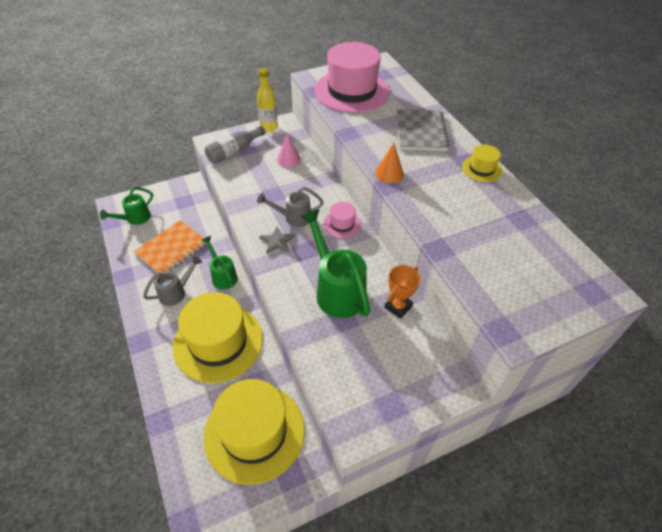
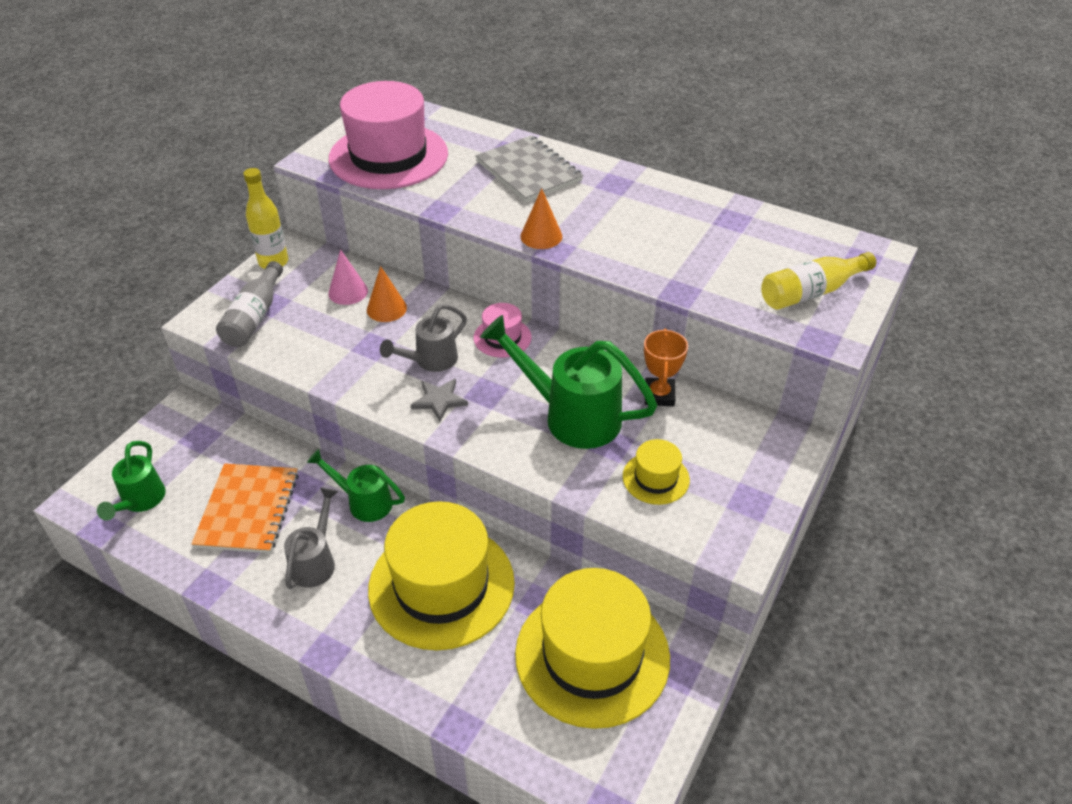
camera: 35 degrees left, 5 degrees down
yellow hat [462,145,502,182] -> yellow hat moved to [623,439,690,505]
none -> orange cone [367,266,407,322]
none -> yellow bottle [761,252,876,310]

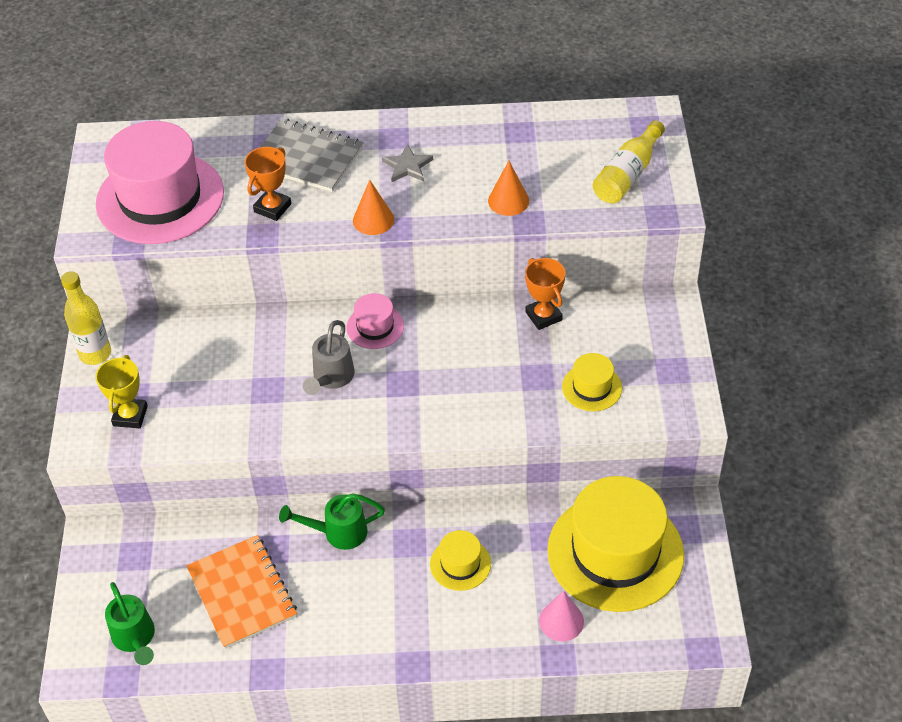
camera: 30 degrees left, 5 degrees up
grey bottle [216,261,283,347] -> yellow trophy [95,355,148,428]
grey watering can [284,487,338,589] -> none
pink cone [328,249,368,305] -> pink cone moved to [539,591,584,641]
orange cone [367,266,407,322] -> orange cone moved to [488,161,529,216]
yellow hat [368,501,515,650] -> yellow hat [430,530,491,591], size x0.45
grey star [411,379,468,422] -> grey star moved to [382,144,433,182]
green watering can [480,315,658,449] -> none
none -> orange trophy [245,147,291,221]

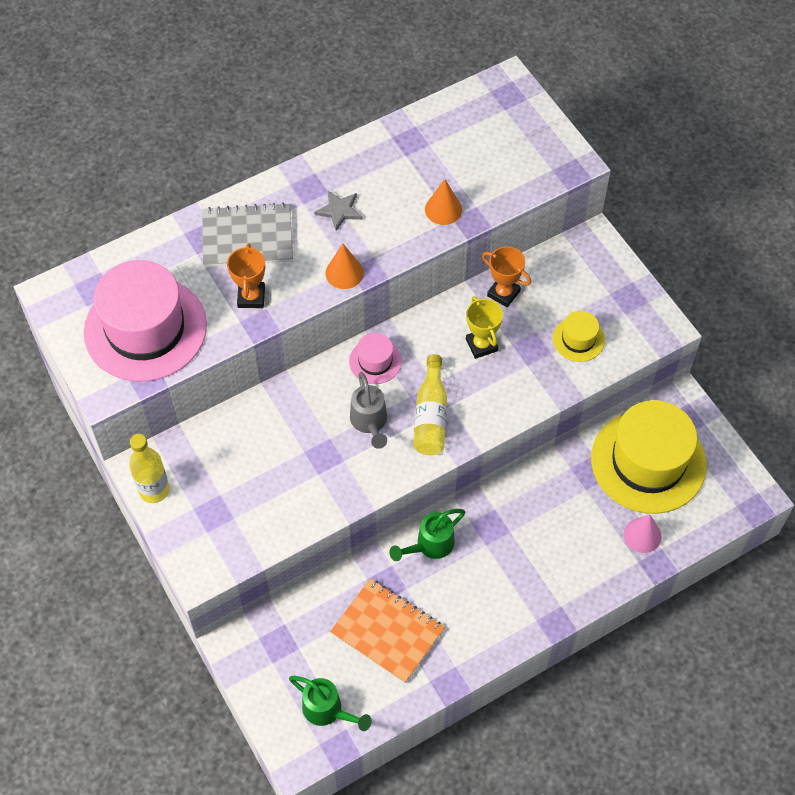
camera: 30 degrees left, 10 degrees up
yellow trophy [95,355,148,428] -> yellow trophy moved to [466,296,503,359]
yellow hat [430,530,491,591] -> none
yellow bottle [593,120,665,203] -> yellow bottle moved to [413,354,447,455]

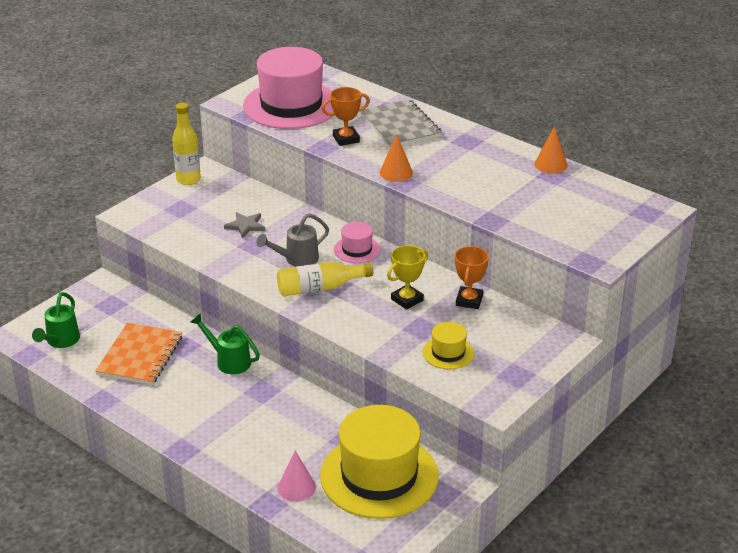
camera: 70 degrees right, 25 degrees down
grey star [314,191,362,231] -> grey star moved to [224,212,265,238]
orange cone [425,179,462,225] -> orange cone moved to [534,126,568,174]

